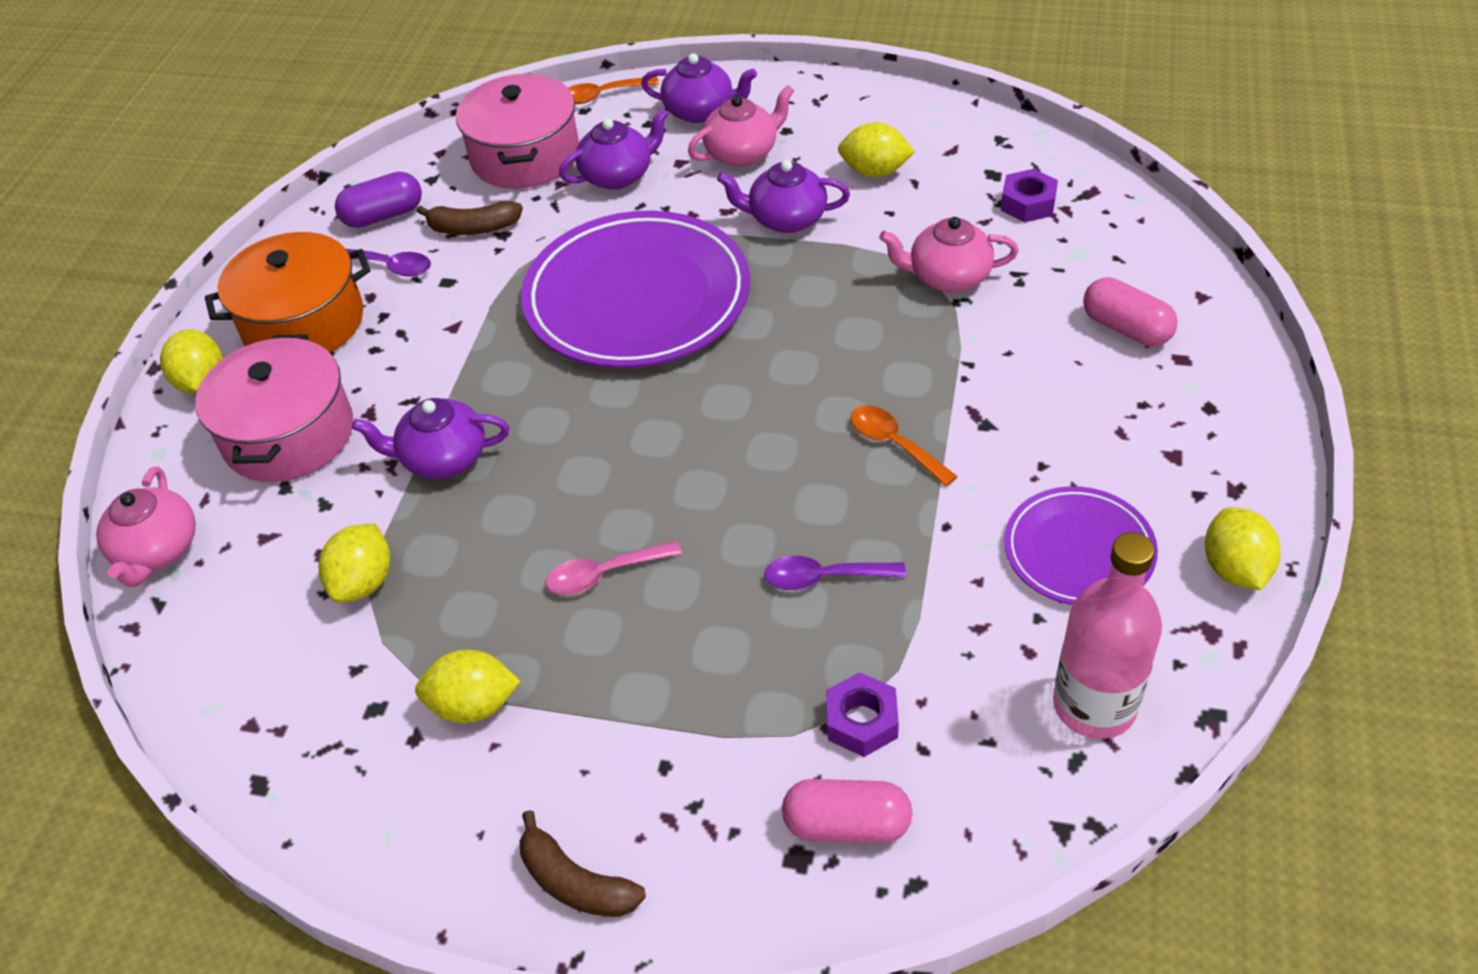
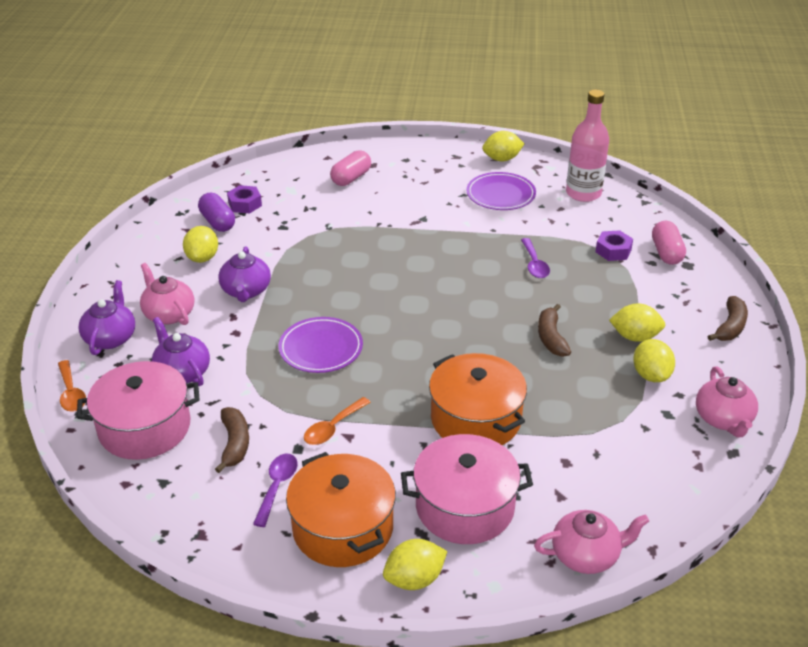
camera: 100 degrees left, 10 degrees down
yellow lemon [318,524,390,603] -> yellow lemon moved to [609,303,665,342]
purple capsule [335,172,422,228] -> purple capsule moved to [198,193,235,232]
purple teapot [352,398,509,479] -> orange pot [429,353,527,445]
purple plate [521,211,750,368] -> purple plate [278,317,363,373], size x0.54
pink spoon [546,540,682,595] -> brown banana [538,304,571,357]
orange spoon [851,405,958,487] -> orange spoon moved to [304,397,371,445]
pink teapot [879,217,1019,292] -> pink teapot moved to [696,366,758,437]

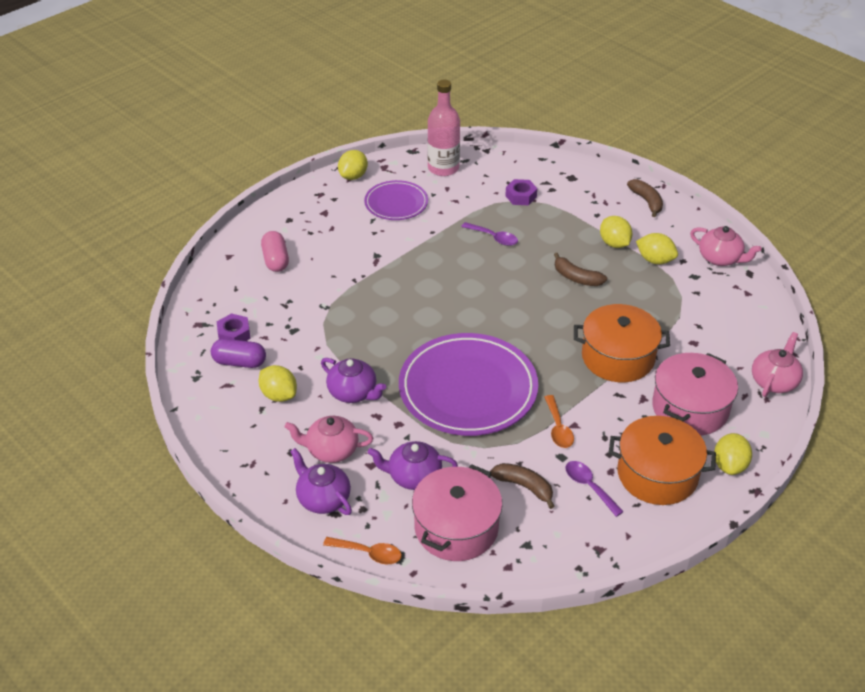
camera: 50 degrees left, 5 degrees up
purple plate [278,317,363,373] -> purple plate [399,333,538,436], size x1.84
yellow lemon [609,303,665,342] -> yellow lemon turned 75 degrees counterclockwise [600,216,633,248]
pink capsule [652,221,686,265] -> none

